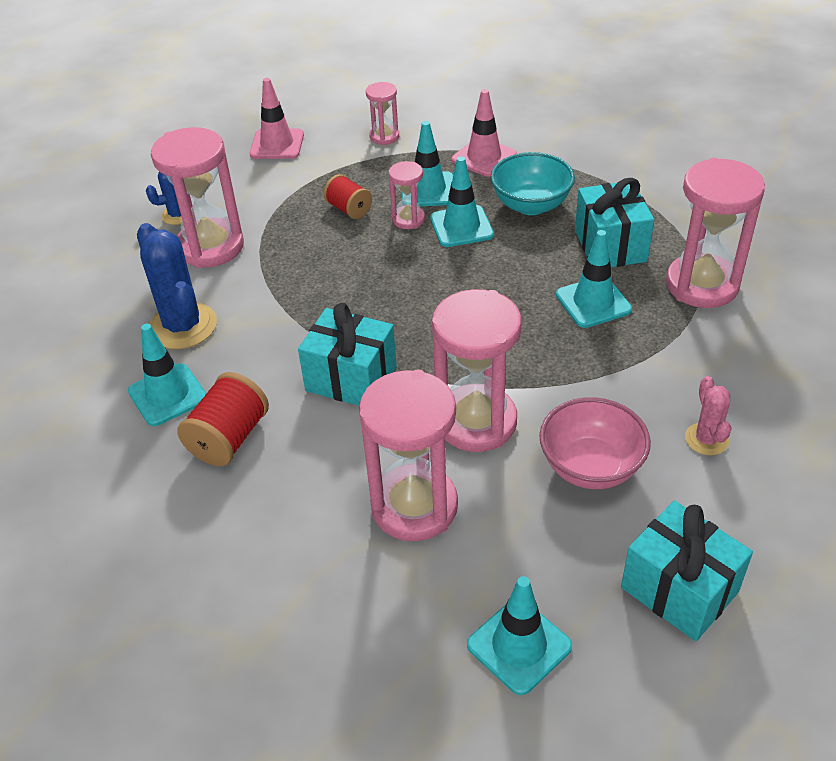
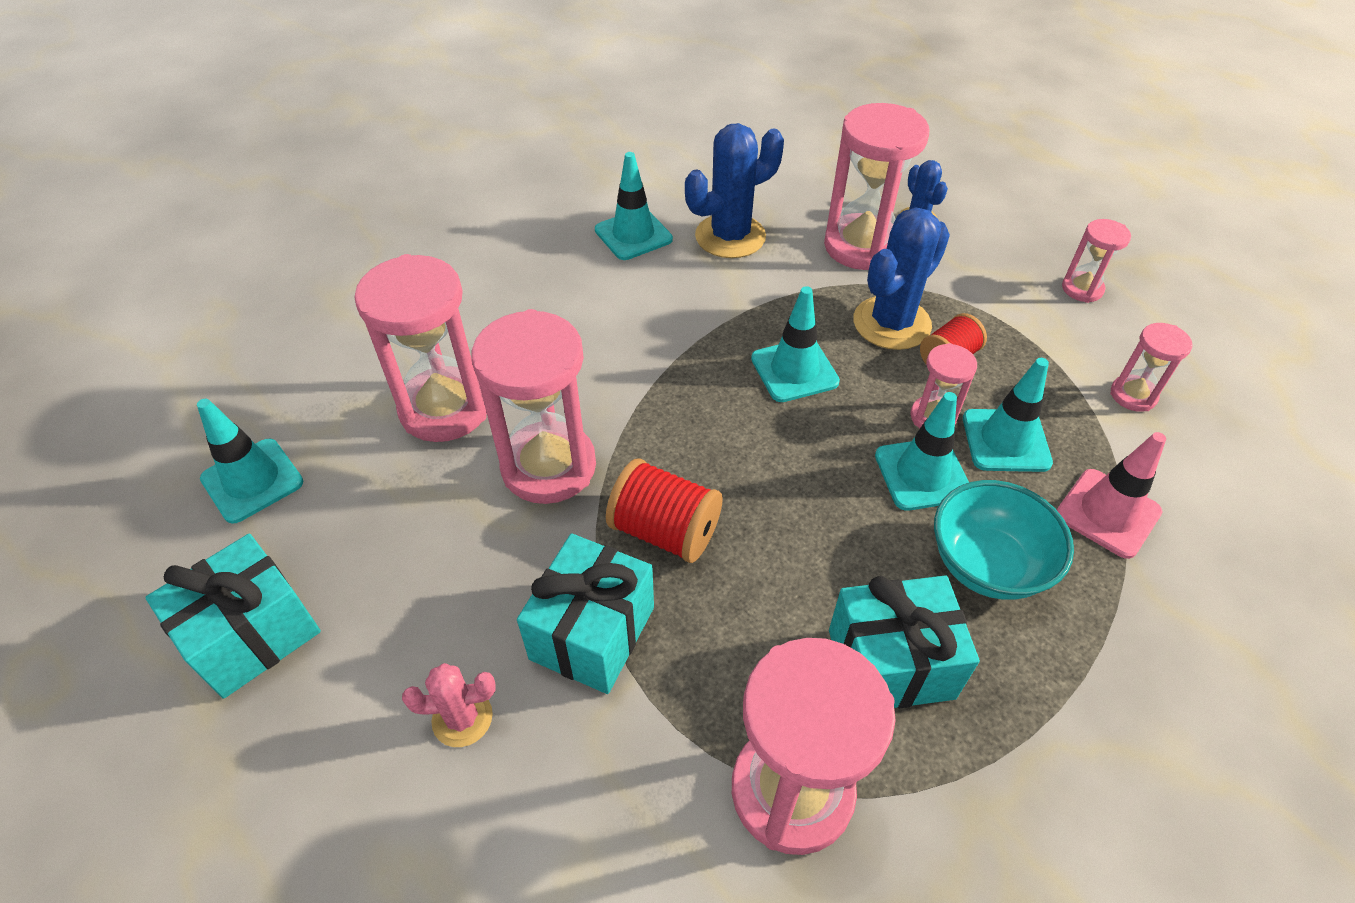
camera: 90 degrees right, 5 degrees up
red spool [177,372,269,466] -> red spool moved to [606,458,723,563]
pink traffic cone [250,78,304,159] -> pink hourglass [1062,219,1131,303]
turquoise gift [298,303,397,406] -> turquoise gift moved to [517,533,654,694]
pink bowl [539,397,651,489] -> none
turquoise traffic cone [556,230,632,328] -> turquoise traffic cone moved to [751,286,840,402]
none -> blue cactus [853,207,950,350]

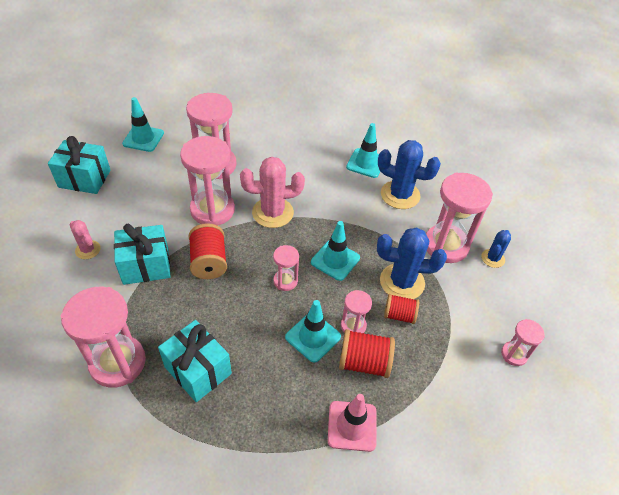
camera: 50 degrees right, 0 degrees up
turquoise bowl [934,480,1074,600] -> none
turquoise traffic cone [963,358,1053,472] -> red spool [339,329,395,378]
pink hourglass [1110,323,1193,412] -> pink hourglass moved to [273,245,299,291]
none -> pink cactus [240,157,305,228]

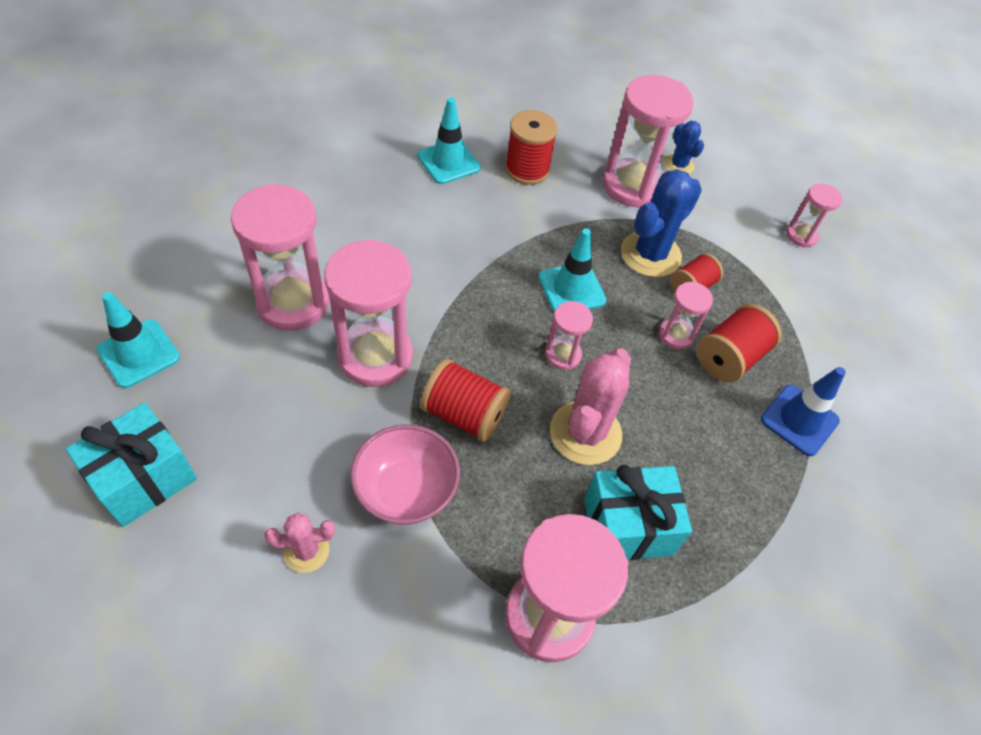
camera: 55 degrees left, 5 degrees up
turquoise gift [114,224,171,285] -> pink bowl [350,424,460,525]
pink cactus [240,157,305,228] -> pink cactus moved to [550,348,631,465]
turquoise traffic cone [285,300,341,363] -> none
pink traffic cone [328,394,376,452] -> blue traffic cone [761,367,846,456]
blue cactus [378,140,441,209] -> red spool [505,110,558,185]

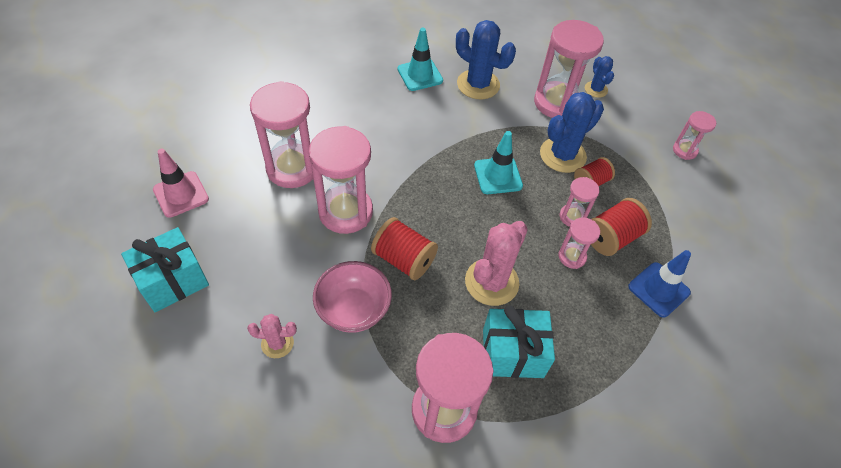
camera: 10 degrees right, 0 degrees up
turquoise traffic cone [97,292,180,388] -> pink traffic cone [153,149,209,218]
red spool [505,110,558,185] -> blue cactus [456,20,516,99]
pink hourglass [545,301,593,370] -> pink hourglass moved to [558,218,600,269]

